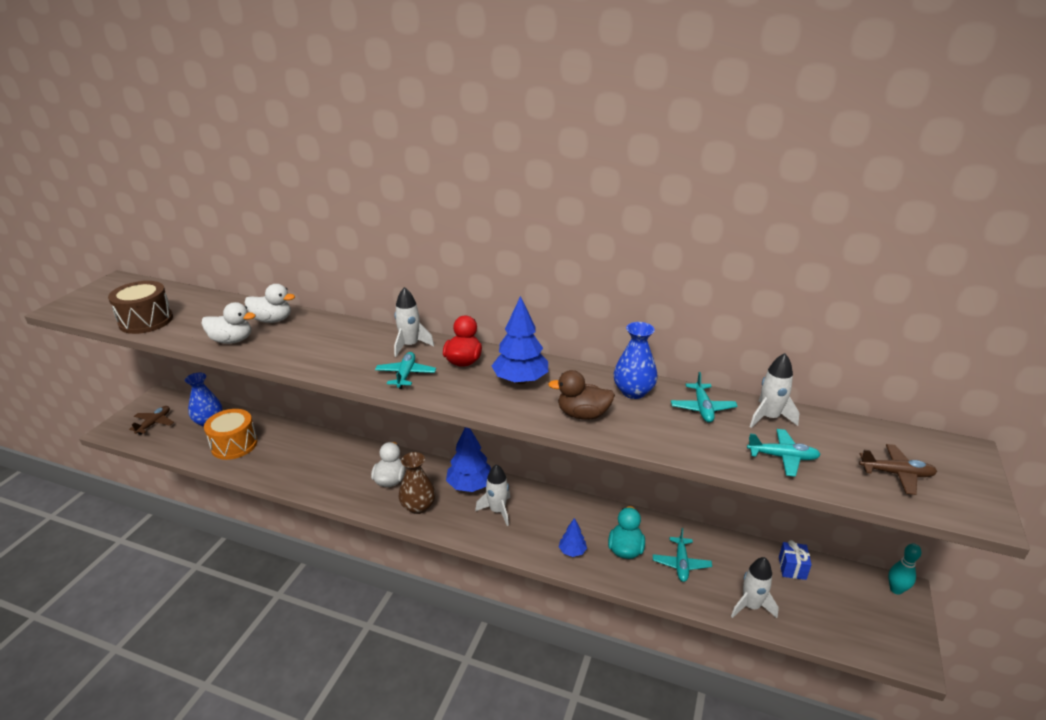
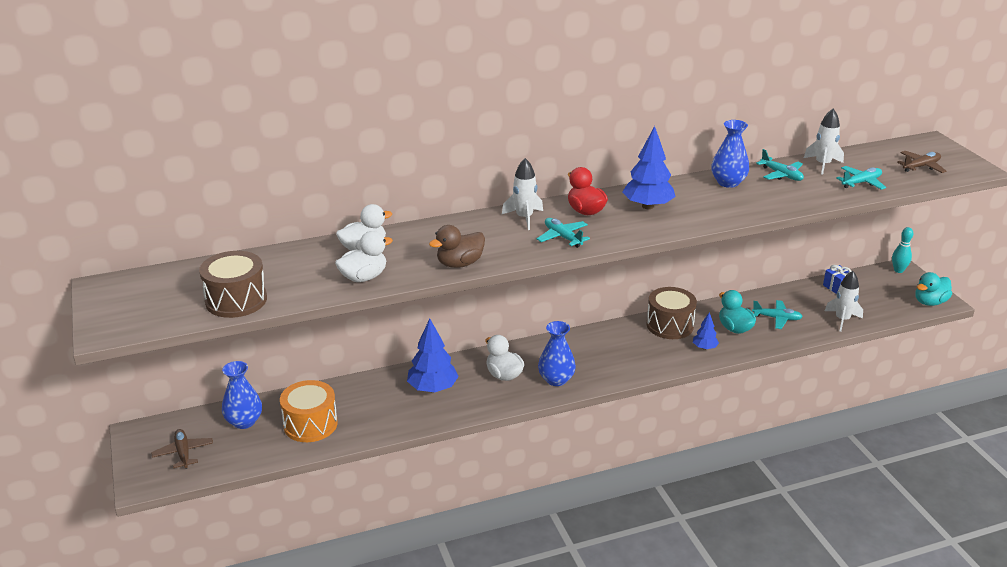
camera: 40 degrees left, 0 degrees up
brown vase [399,452,435,514] -> blue vase [538,321,576,386]
blue tree [446,427,491,492] -> blue tree moved to [407,319,459,392]
white rocket [475,464,510,526] -> none
brown duck [548,370,615,420] -> brown duck moved to [429,225,485,268]
turquoise plane [653,528,712,582] -> turquoise plane turned 45 degrees counterclockwise [752,300,803,329]
none -> brown drum [647,287,697,339]
none -> turquoise duck [915,272,952,306]

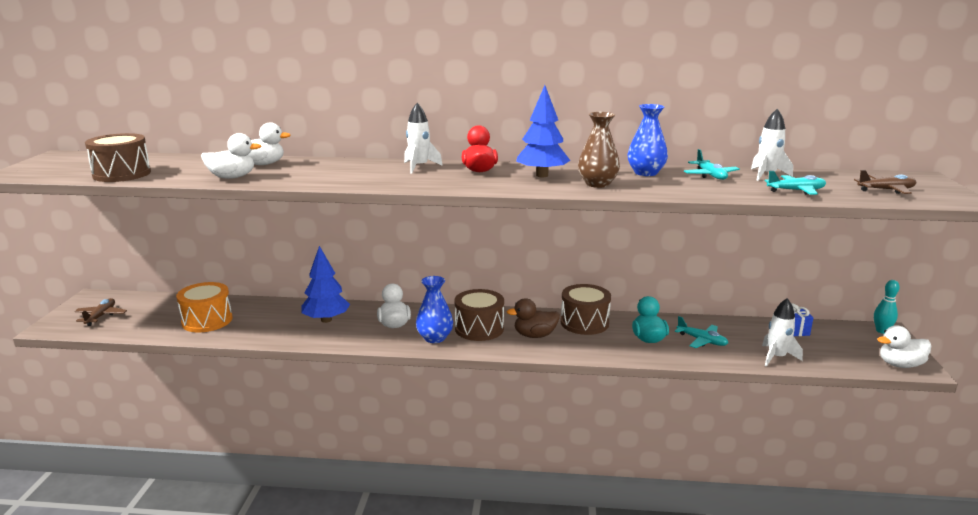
camera: 25 degrees right, 10 degrees down
blue vase [222,361,262,429] -> none
brown duck [429,225,485,268] -> brown duck moved to [507,298,560,338]
turquoise plane [537,218,590,248] -> none
blue tree [693,312,719,350] -> none
turquoise duck [915,272,952,306] -> white duck [877,326,931,368]
none -> brown drum [454,289,504,341]
none -> brown vase [578,112,620,188]

